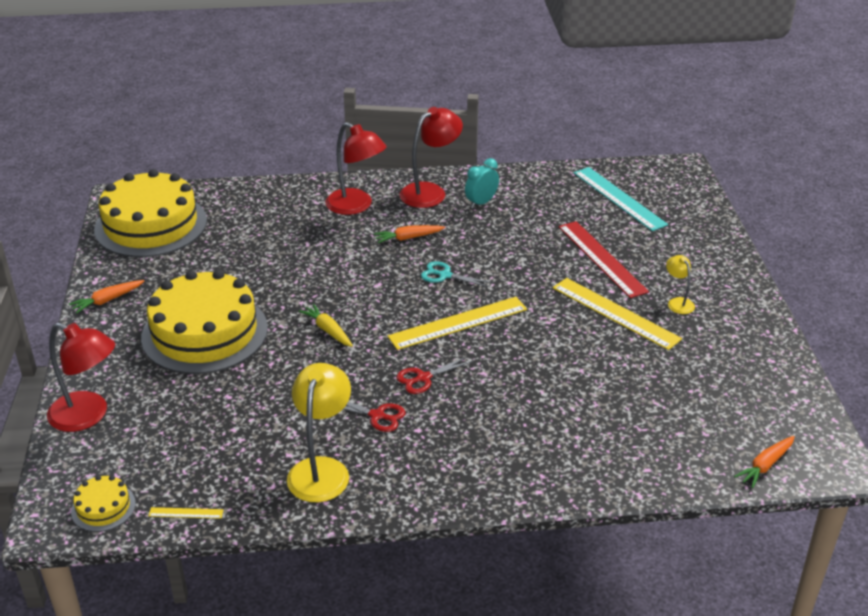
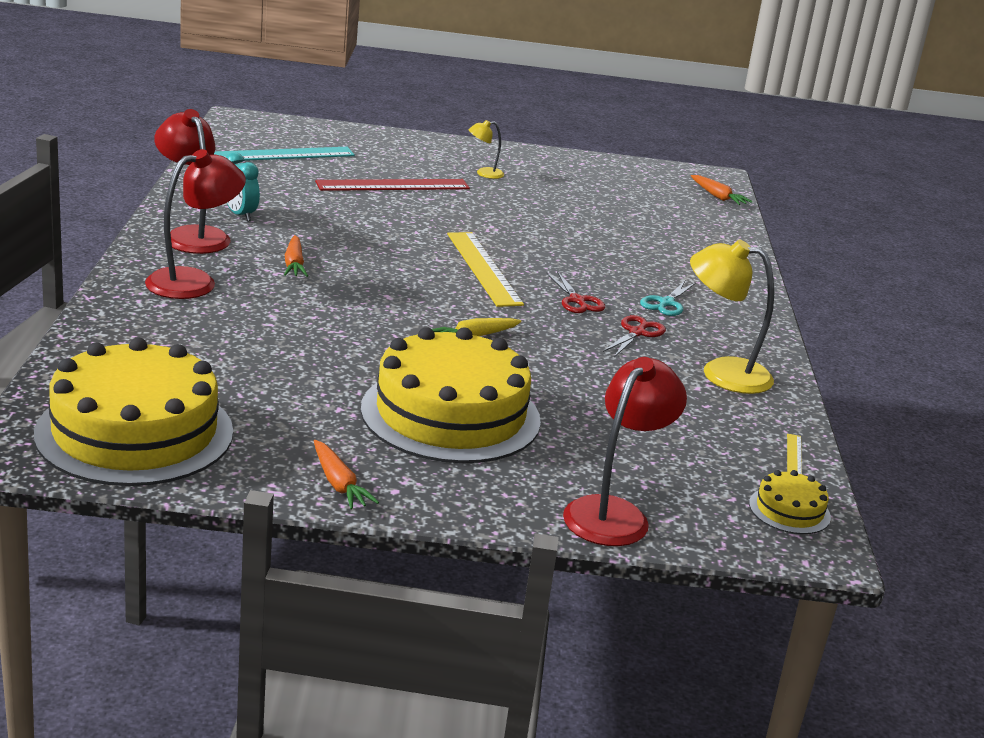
camera: 85 degrees left, 10 degrees down
turquoise scissors [421,261,493,287] -> turquoise scissors moved to [640,281,696,316]
yellow ruler [553,278,682,350] -> none

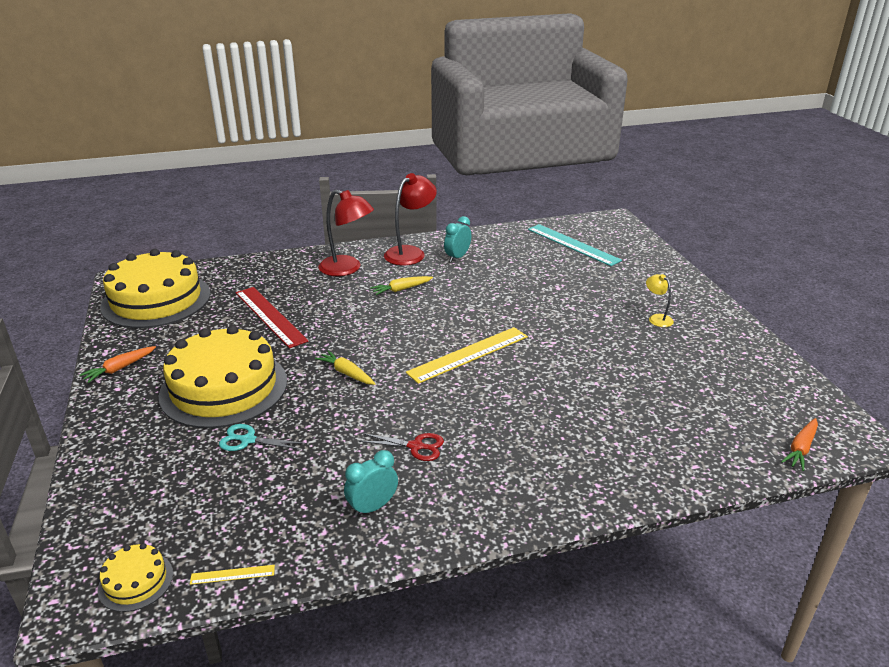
camera: 75 degrees right, 5 degrees up
orange carrot [284,235,308,277] -> yellow carrot [370,276,433,295]
red ruler [315,179,470,191] -> red ruler moved to [236,287,309,348]
red scissors [546,271,605,313] -> none
red lamp [563,357,687,546] -> none
turquoise scissors [640,281,696,316] -> turquoise scissors moved to [219,424,303,451]
yellow lamp [690,240,774,394] -> turquoise clock [344,450,398,517]

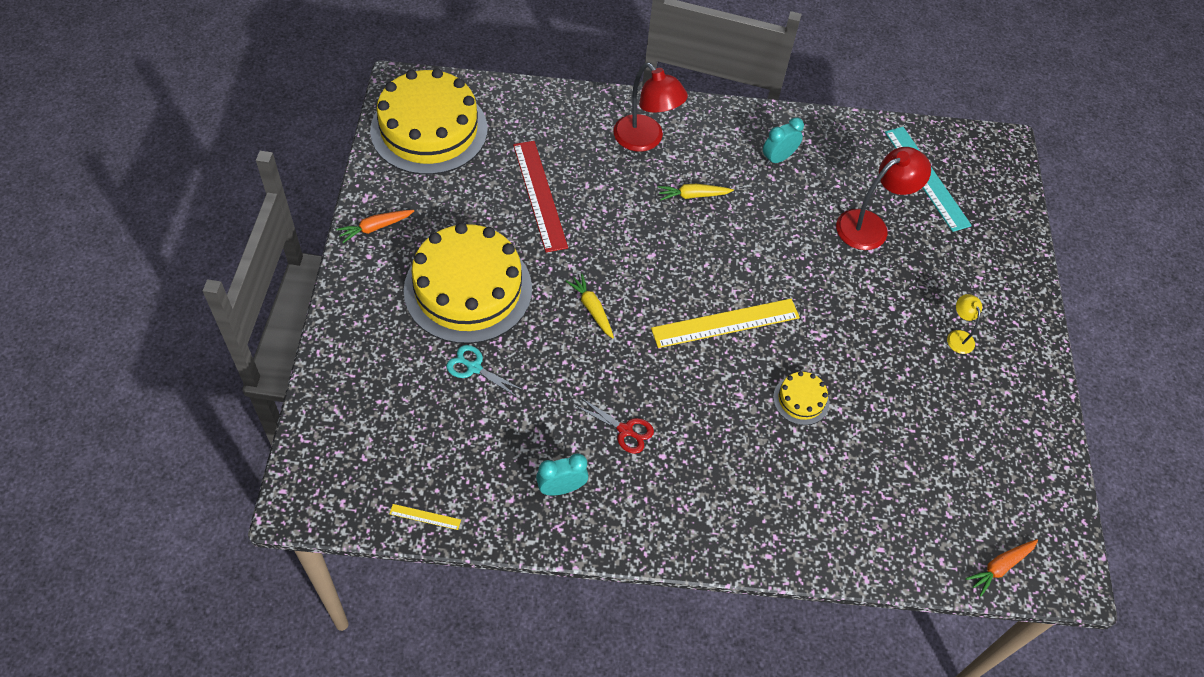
camera: 15 degrees right, 25 degrees up
yellow cake [98,543,173,612] -> yellow cake moved to [773,371,829,425]
red lamp [384,173,437,265] -> red lamp moved to [836,147,931,250]

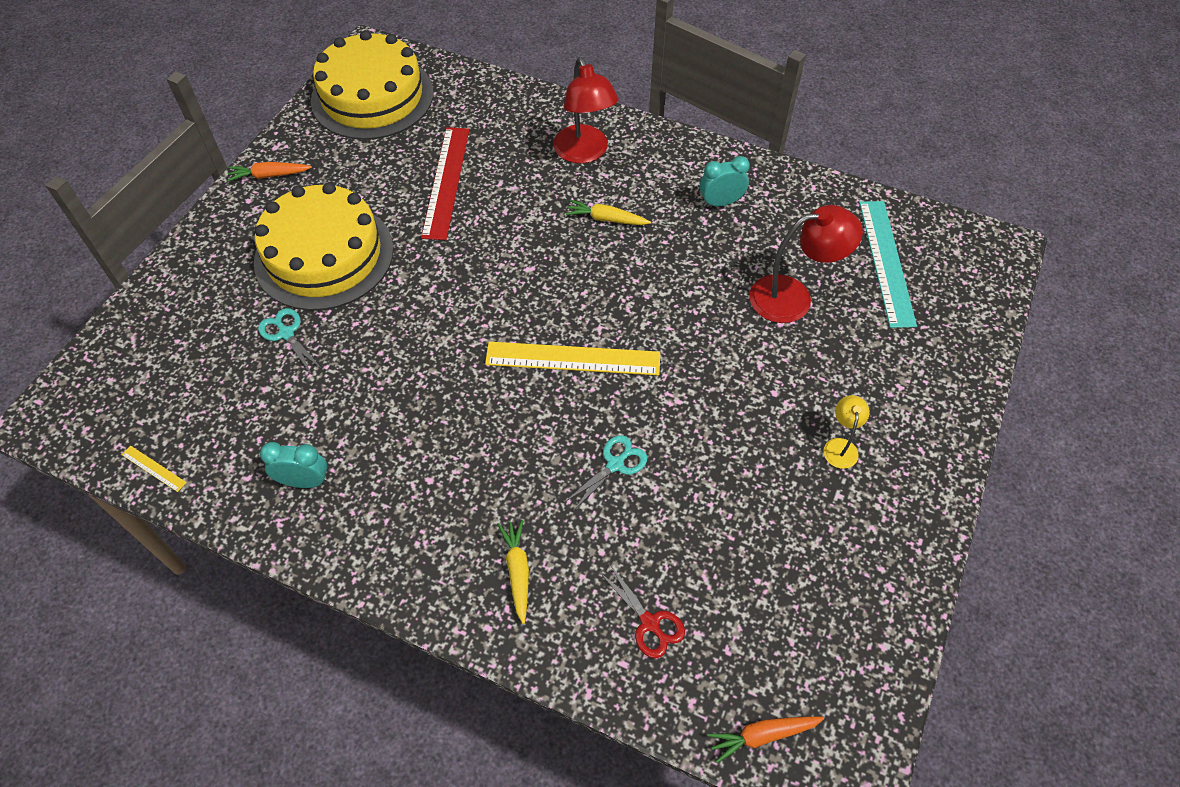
camera: 25 degrees right, 0 degrees up
yellow carrot [566,273,614,339] -> yellow carrot moved to [498,520,529,624]
red scissors [574,397,654,454] -> red scissors moved to [599,563,685,658]
yellow cake [773,371,829,425] -> turquoise scissors [563,435,647,511]

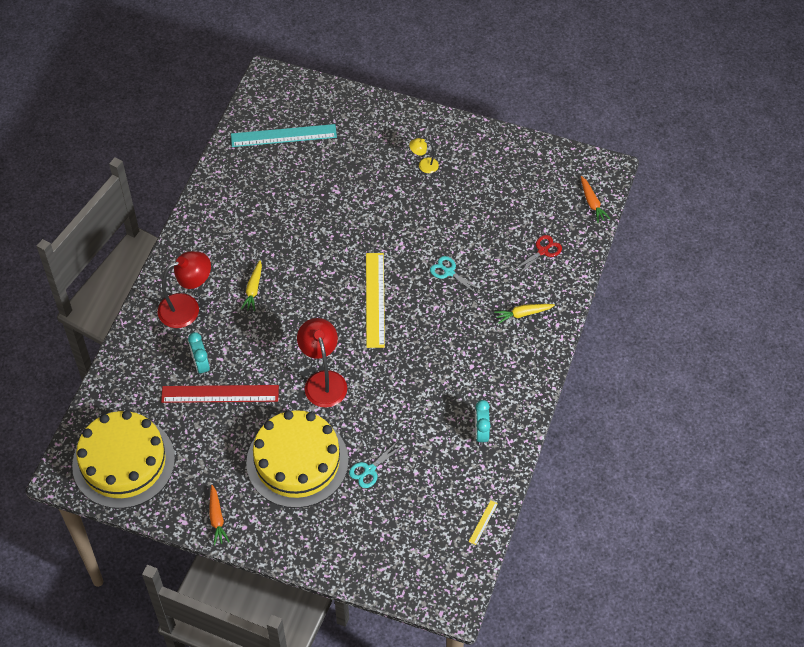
camera: 95 degrees left, 0 degrees up
turquoise clock [700,156,750,207] -> turquoise clock moved to [188,332,210,376]
red lamp [749,205,863,323] -> red lamp moved to [297,318,347,408]

